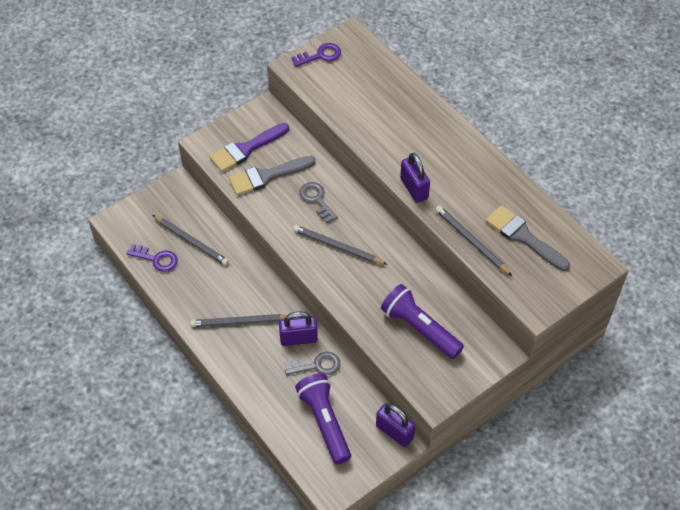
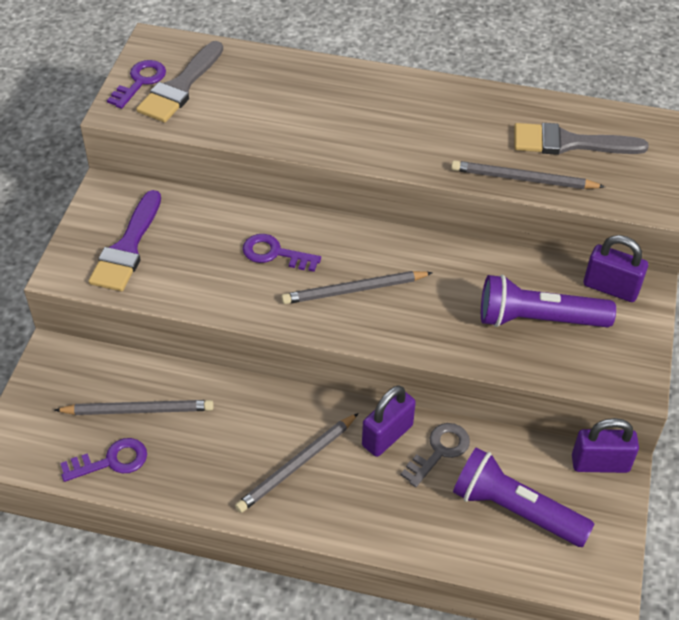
camera: 40 degrees left, 5 degrees down
grey brush [229,156,315,195] -> grey brush moved to [136,41,223,123]
grey key [299,182,338,223] -> purple key [242,234,321,272]
purple padlock [400,153,430,203] -> purple padlock moved to [584,235,648,302]

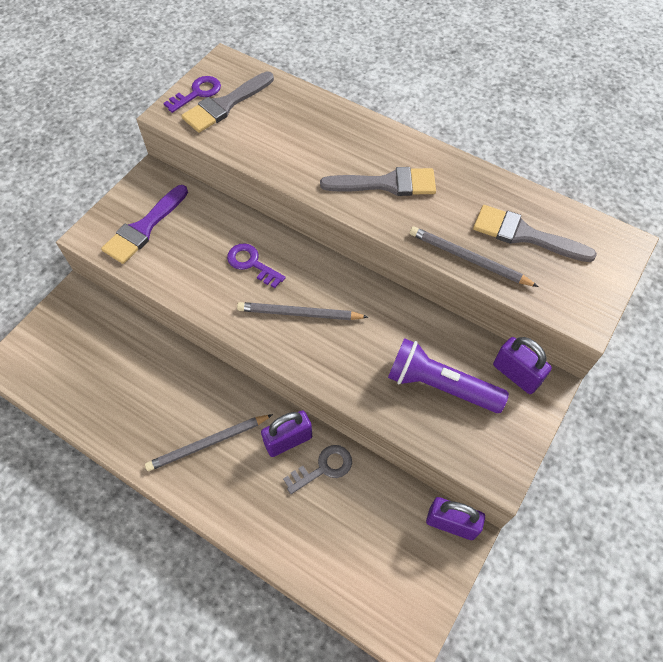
camera: 20 degrees right, 10 degrees up
grey pencil [54,400,214,415] -> none
purple key [60,438,147,482] -> none
purple flashlight [453,447,594,547] -> none
none -> grey brush [320,167,436,196]

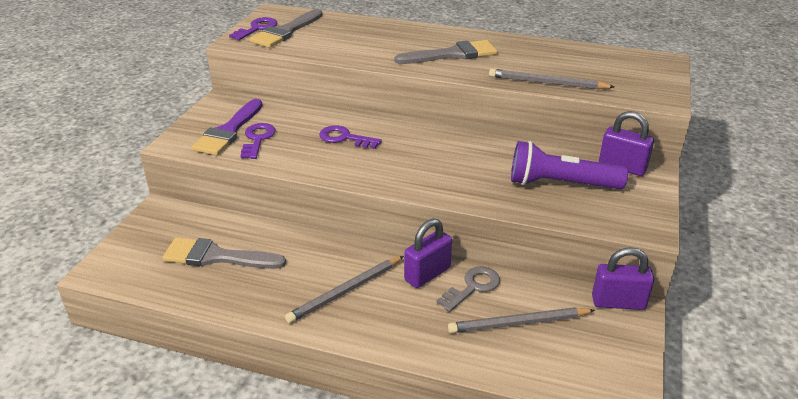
camera: 15 degrees left, 25 degrees down
grey pencil [237,302,368,320] -> grey pencil moved to [448,307,595,333]
grey brush [473,205,597,262] -> grey brush moved to [163,237,286,269]
none -> purple key [240,123,276,159]

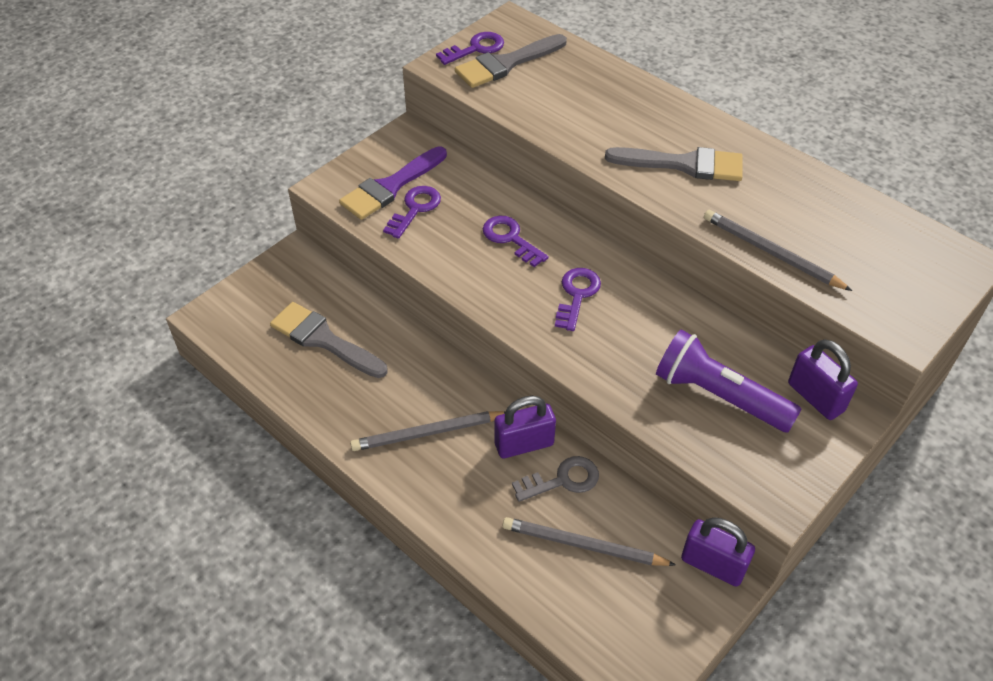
camera: 25 degrees right, 15 degrees up
none -> purple key [555,268,601,331]

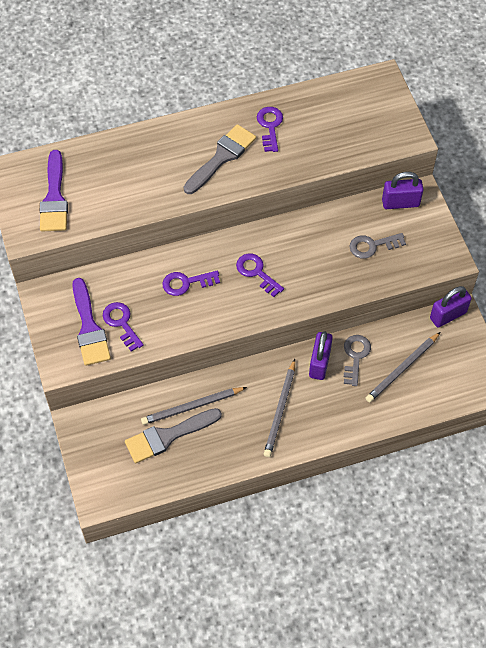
camera: 60 degrees left, 10 degrees up
purple key [436,32,504,65] -> purple key moved to [257,107,283,152]
grey brush [455,34,567,88] -> purple brush [40,150,68,231]
purple flashlight [656,330,802,433] -> grey key [349,233,406,259]
grey pencil [704,210,852,291] -> grey pencil moved to [141,387,247,425]

